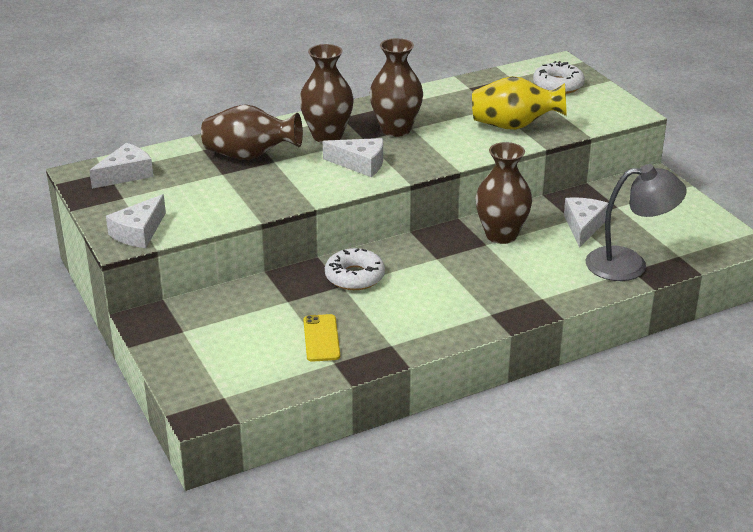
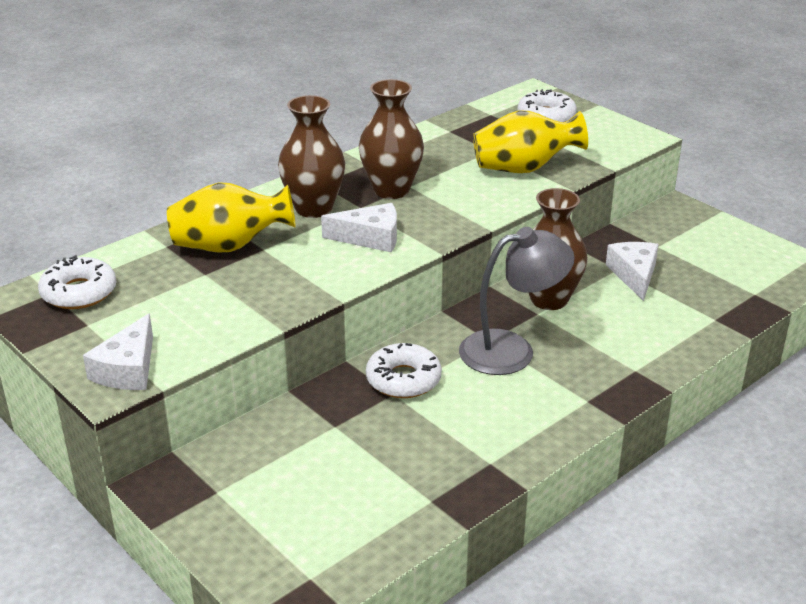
camera: 15 degrees left, 0 degrees up
white cheese [89,143,153,189] -> white donut [38,255,117,309]
brown vase [201,104,303,160] -> yellow vase [167,182,296,253]
yellow phone [303,314,340,362] -> none
grey lamp [586,164,687,281] -> grey lamp moved to [459,227,575,375]

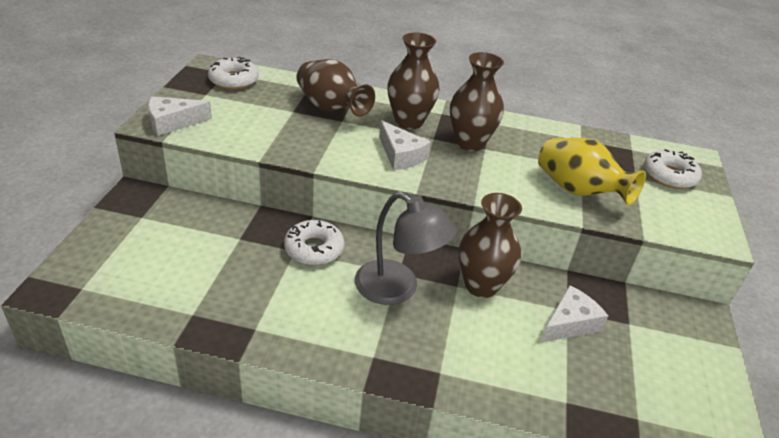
camera: 50 degrees right, 5 degrees up
yellow vase [167,182,296,253] -> brown vase [296,59,375,117]

